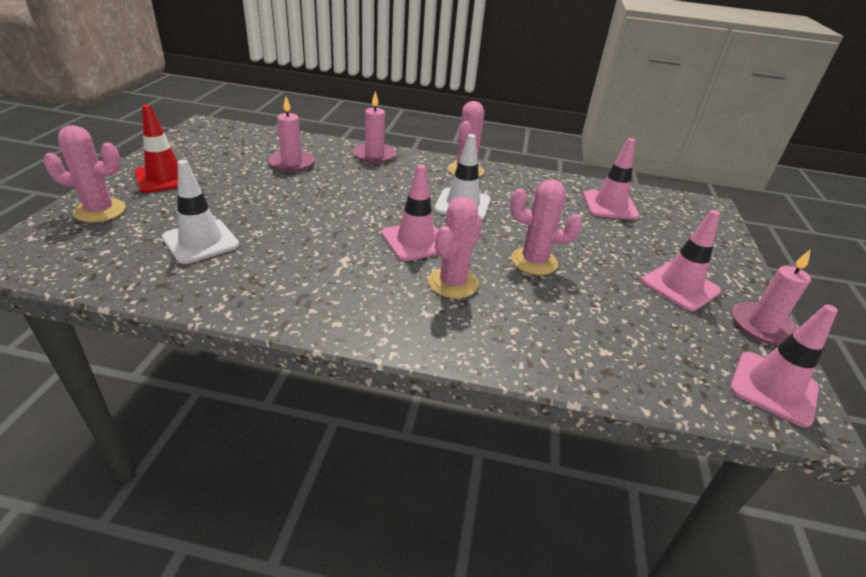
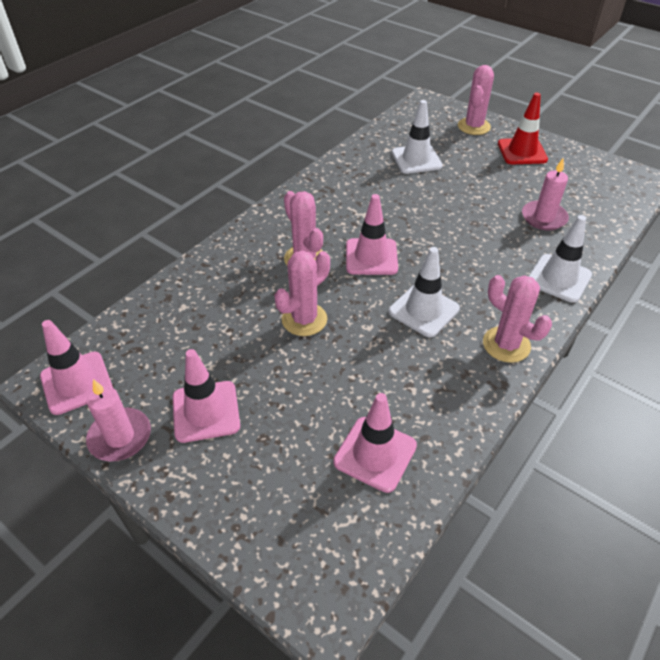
camera: 120 degrees right, 10 degrees up
pink candle [353,91,396,164] -> white traffic cone [528,215,592,303]

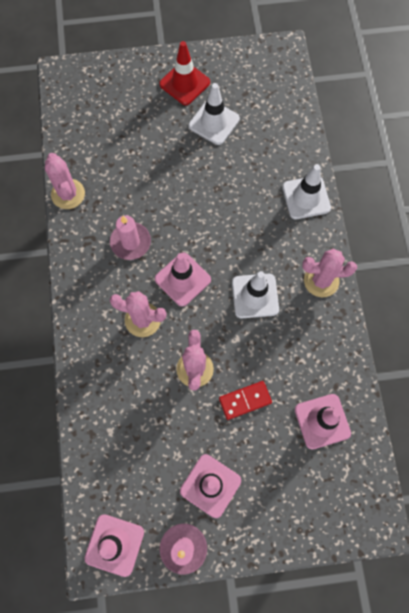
camera: 45 degrees left, 25 degrees up
white traffic cone [392,100,443,174] -> white traffic cone moved to [189,83,240,145]
pink cactus [458,65,494,135] -> pink cactus moved to [45,153,85,209]
pink candle [522,158,569,230] -> pink candle moved to [110,215,151,260]
none -> red domino [219,381,272,420]

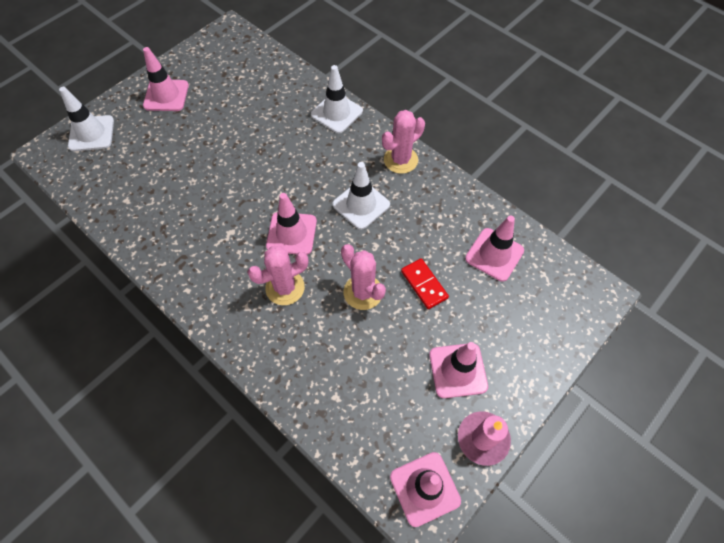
camera: 40 degrees left, 10 degrees down
pink cactus [45,153,85,209] -> none
pink candle [110,215,151,260] -> none
red traffic cone [159,41,210,105] -> pink traffic cone [143,47,189,111]
white traffic cone [189,83,240,145] -> white traffic cone moved to [59,87,114,151]
red domino [219,381,272,420] -> red domino turned 60 degrees counterclockwise [401,258,449,309]

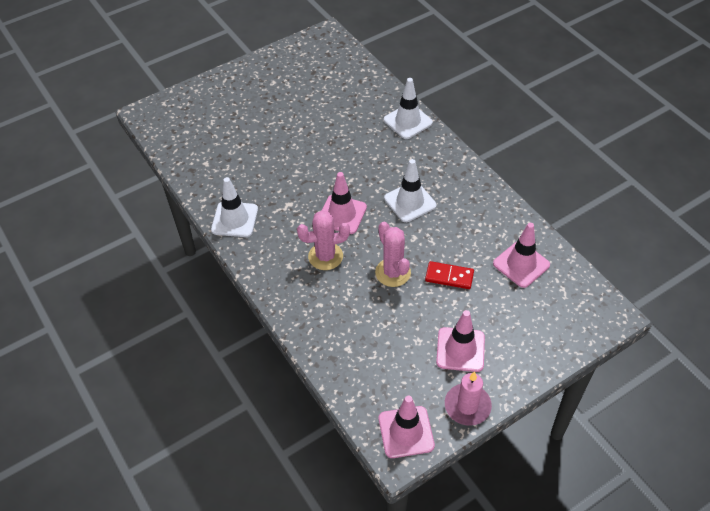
camera: 15 degrees right, 10 degrees down
white traffic cone [59,87,114,151] -> white traffic cone moved to [211,177,258,237]
pink traffic cone [143,47,189,111] -> none
pink cactus [382,110,425,174] -> none
red domino [401,258,449,309] -> red domino turned 60 degrees counterclockwise [425,261,474,289]

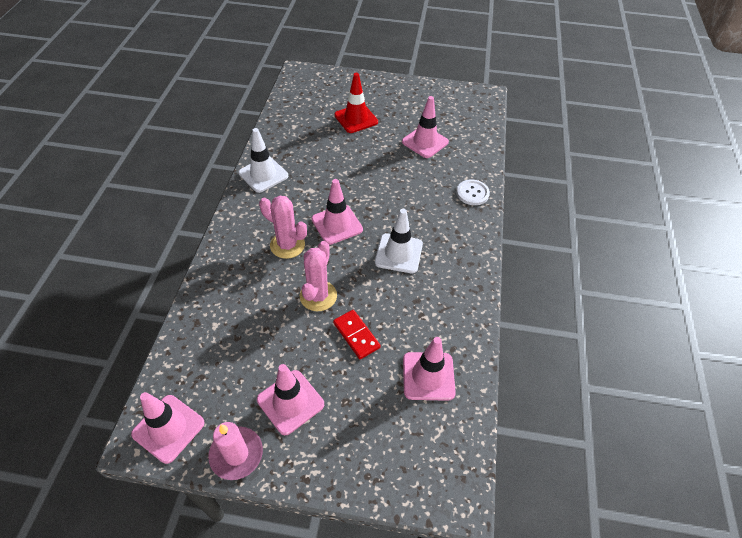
camera: 40 degrees right, 0 degrees up
white traffic cone [384,78,433,139] -> white button [456,180,490,205]
none -> red traffic cone [334,73,378,133]
none -> pink traffic cone [402,96,449,158]

